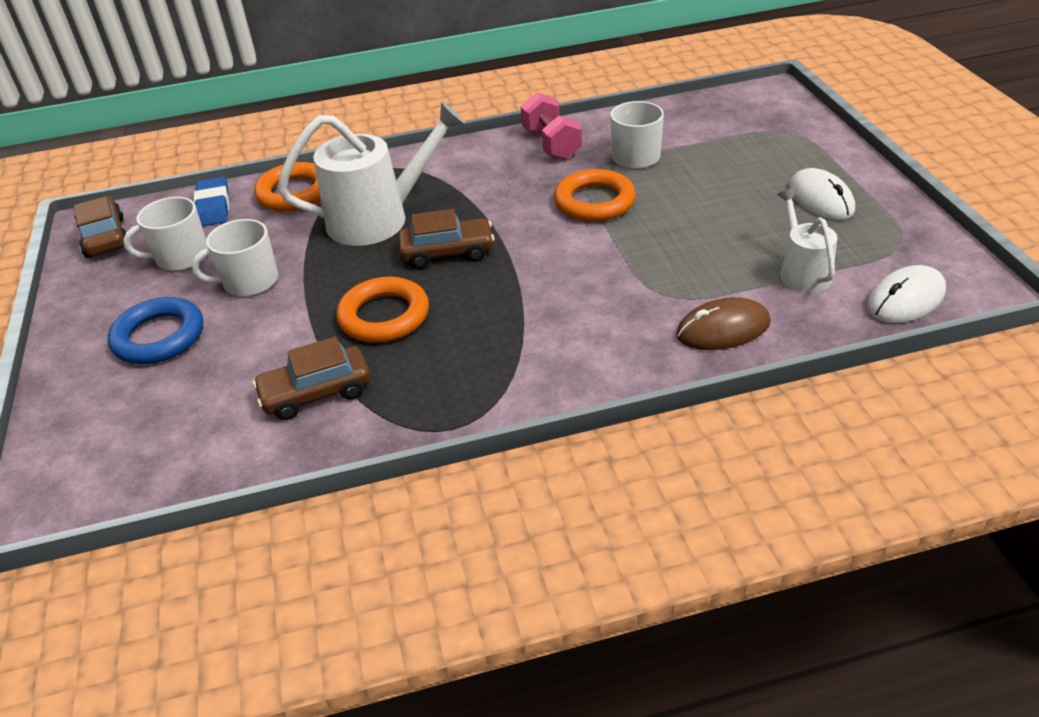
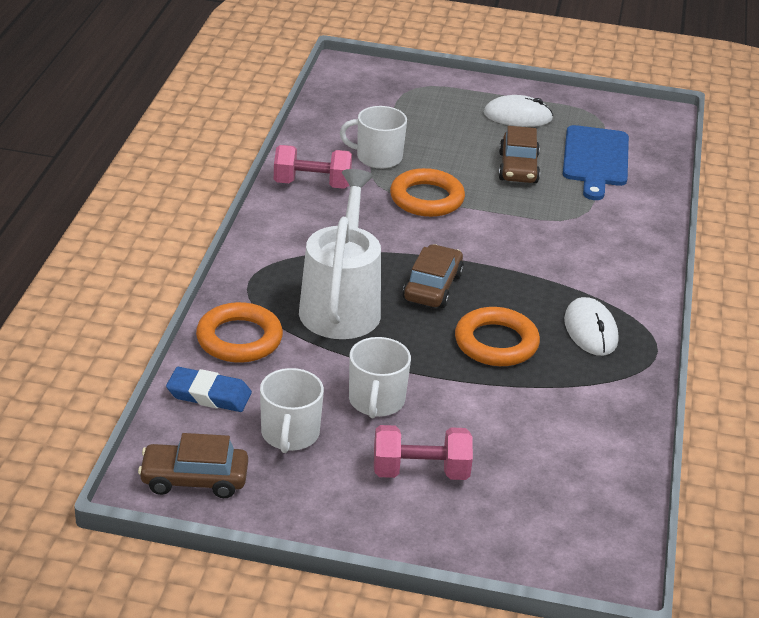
camera: 70 degrees left, 5 degrees down
blue ring [108,297,203,364] -> pink dumbbell [374,425,473,480]
brown car [253,336,370,420] -> brown car moved to [498,126,540,183]
brown mouse [676,297,771,350] -> none
white watering can [777,189,837,293] -> blue cutting board [563,125,629,200]
white mouse [867,265,946,323] -> white mouse moved to [564,297,618,356]

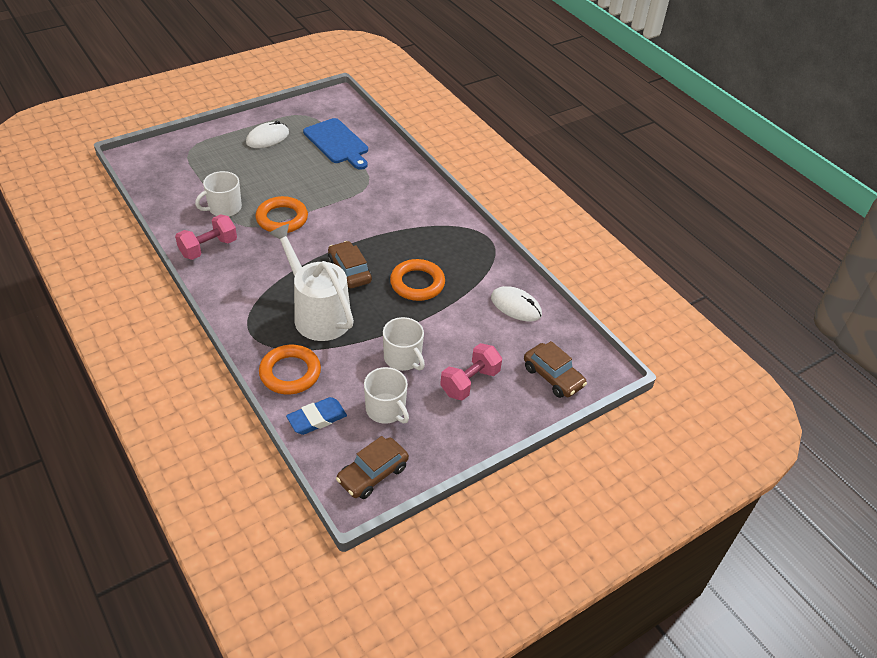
camera: 45 degrees left, 10 degrees up
brown car [498,126,540,183] -> brown car moved to [524,341,587,398]
white mouse [564,297,618,356] -> white mouse moved to [491,286,542,321]

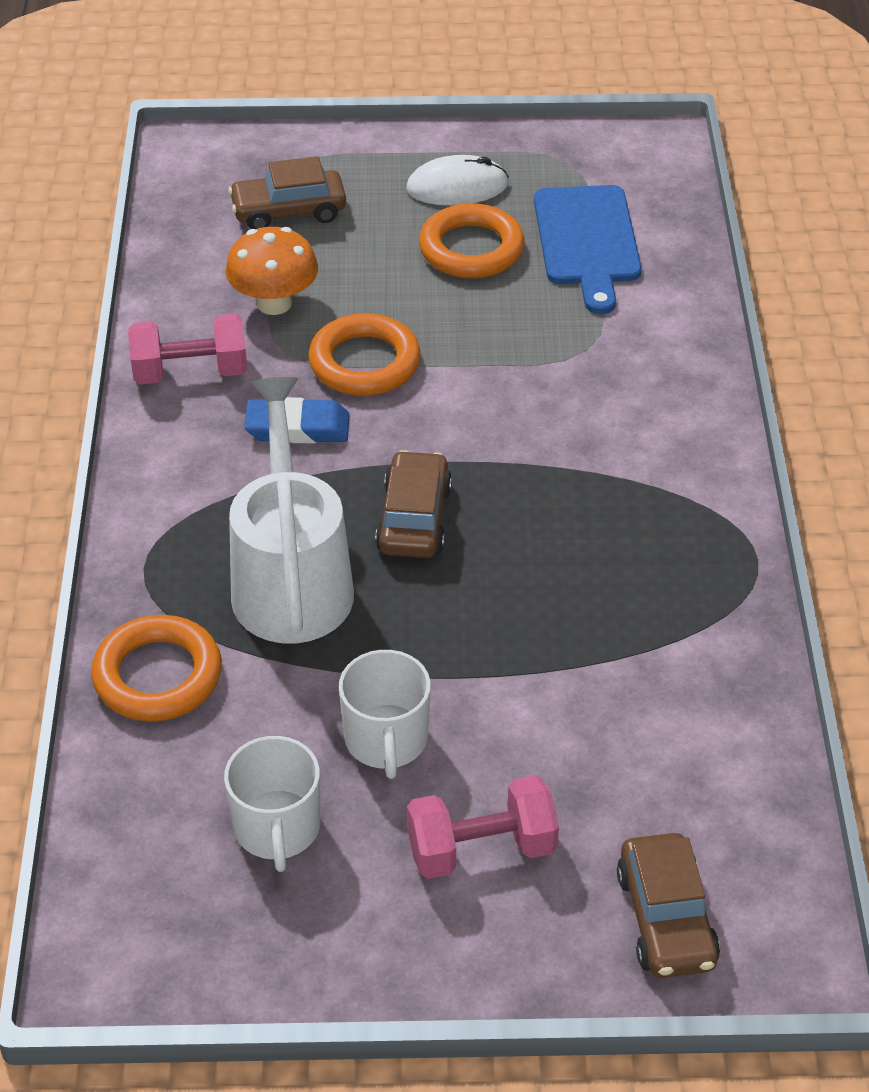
camera: 35 degrees right, 0 degrees up
white mug [195,171,242,217] -> orange mushroom [225,227,318,315]
blue eraser [286,397,347,435] -> blue eraser moved to [244,397,349,443]
brown car [336,436,409,499] -> brown car moved to [228,156,346,229]
orange ring [390,259,445,301] -> orange ring moved to [419,203,525,278]
white mouse [491,286,542,321] -> none

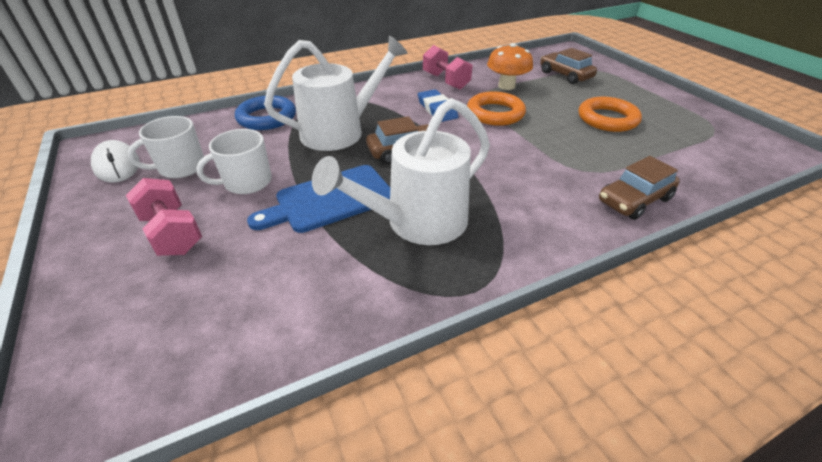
camera: 65 degrees right, 5 degrees down
orange ring [91,615,222,721] -> blue ring [235,95,296,130]
white mouse [406,155,509,206] -> white mouse moved to [91,140,140,183]
blue cutting board [534,185,642,314] -> blue cutting board moved to [247,165,390,233]
brown car [617,833,720,978] -> brown car moved to [599,156,680,220]
none -> white watering can [312,98,490,245]

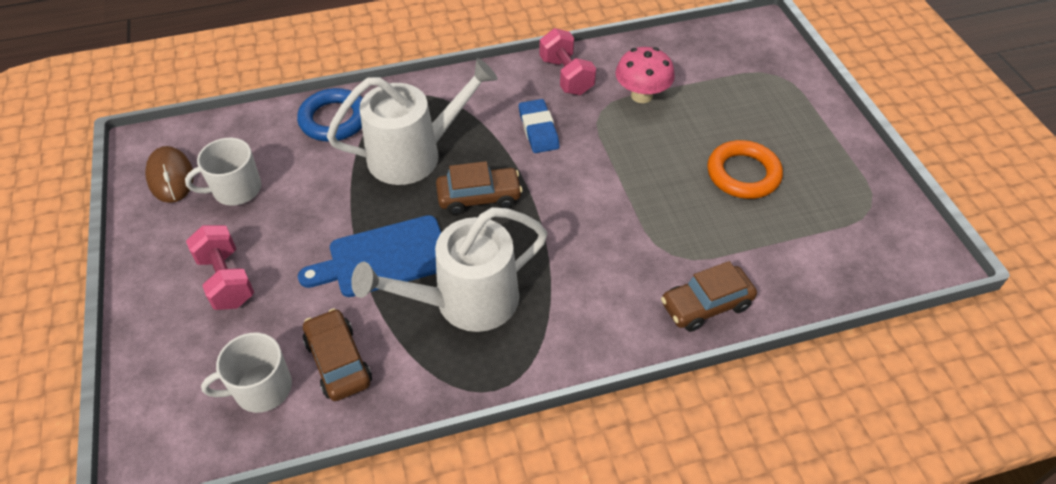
camera: 10 degrees right, 10 degrees up
white mouse [91,140,140,183] -> brown mouse [145,146,194,203]
white mug [196,129,272,194] -> white mug moved to [201,333,292,413]
orange ring [467,91,526,126] -> none
orange mushroom [487,43,533,90] -> pink mushroom [615,47,675,103]
brown car [540,48,597,84] -> brown car moved to [303,308,372,401]

